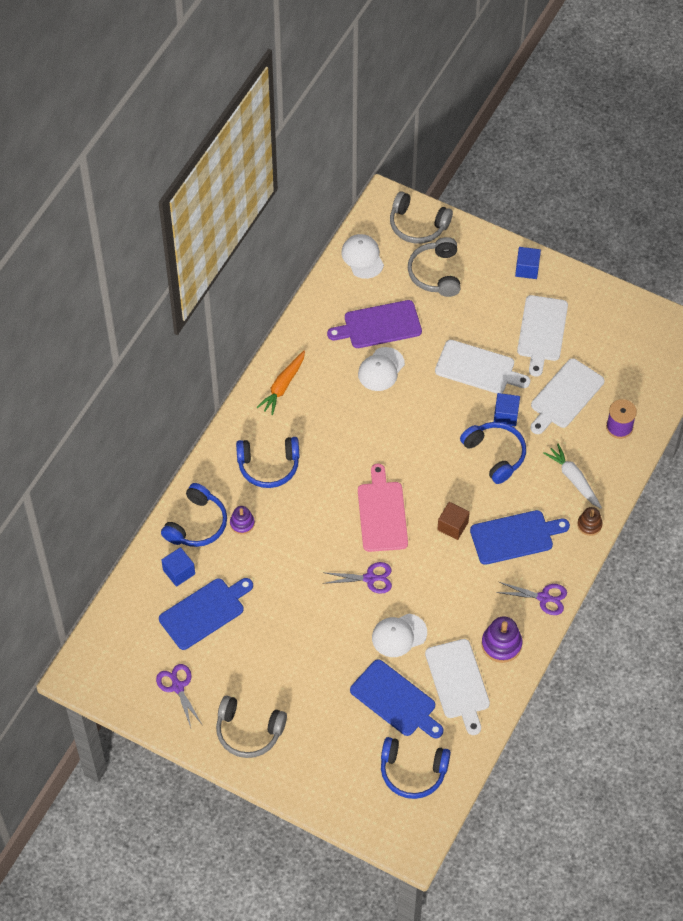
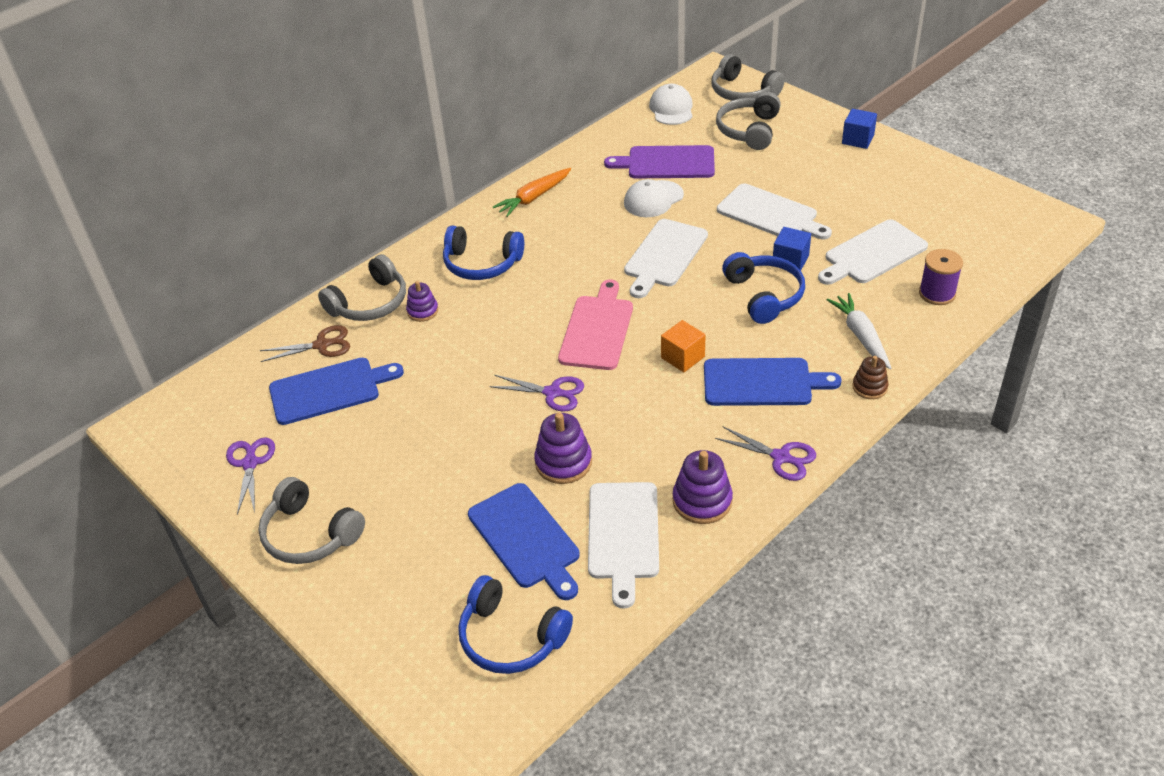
camera: 20 degrees right, 15 degrees down
blue headphones [161,483,227,547] -> grey headphones [318,254,406,321]
blue cube [161,547,195,587] -> brown scissors [260,325,350,362]
white cap [372,614,427,657] -> purple stacking toy [534,413,592,484]
brown cube [437,502,470,540] -> orange cube [661,320,706,372]
white cutting board [517,295,568,377] -> white cutting board moved to [624,219,708,298]

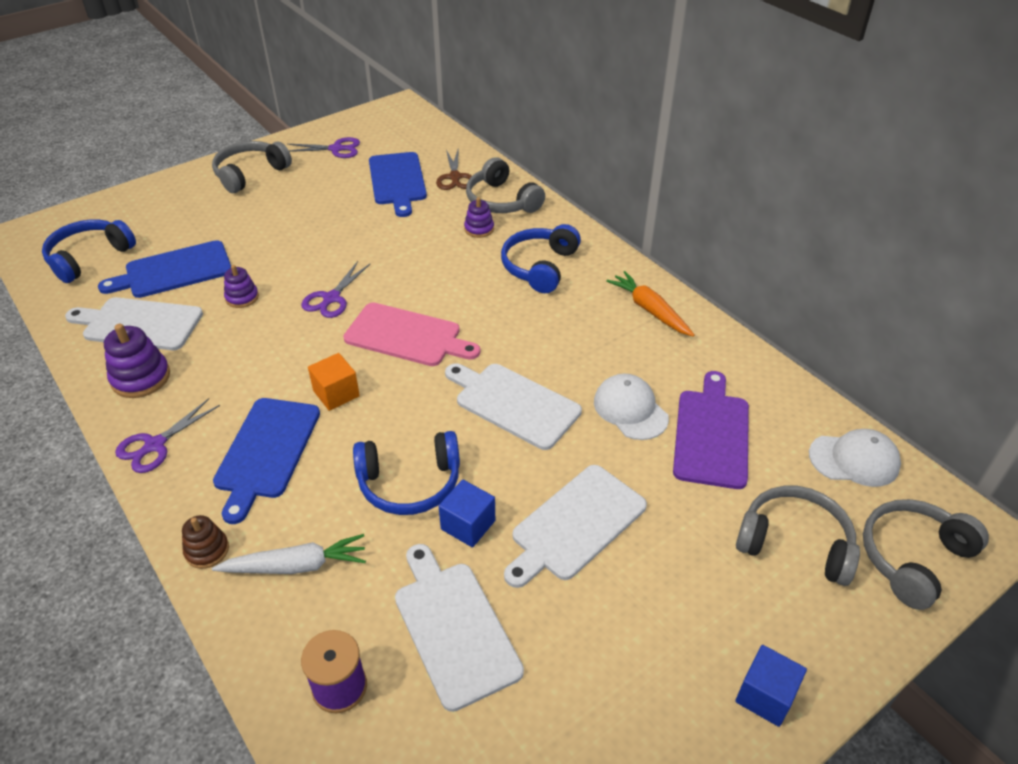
camera: 95 degrees right, 0 degrees up
purple stacking toy [534,413,592,484] -> purple stacking toy [224,265,259,308], size x0.63

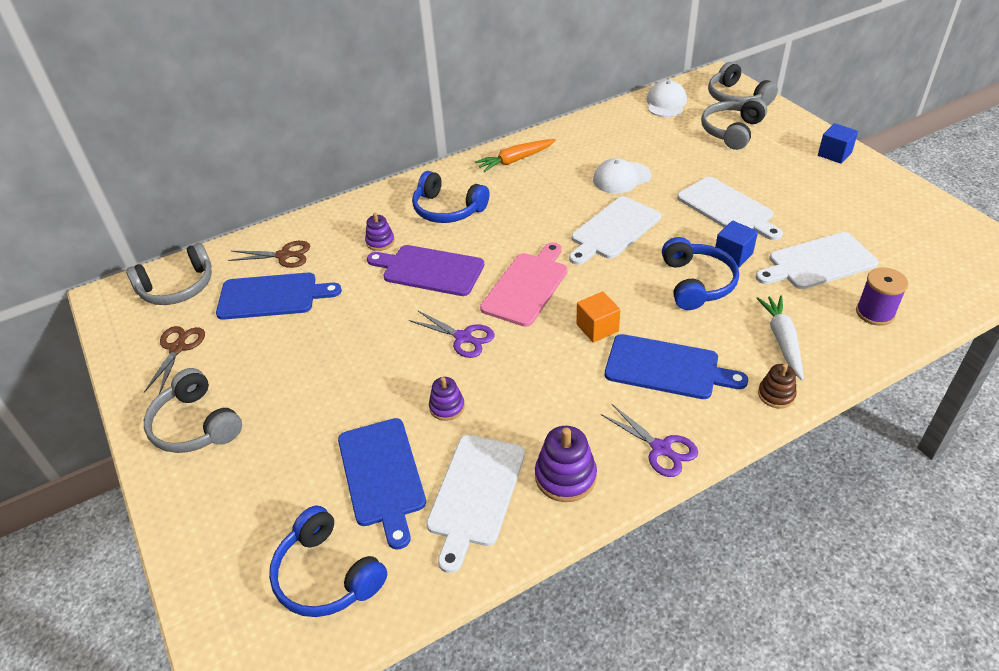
camera: 80 degrees left, 0 degrees up
purple scissors [287,137,360,158] -> brown scissors [144,326,205,394]
grey headphones [466,157,545,213] -> grey headphones moved to [126,243,212,305]
purple cutting board [673,371,749,489] -> purple cutting board moved to [367,245,484,296]

